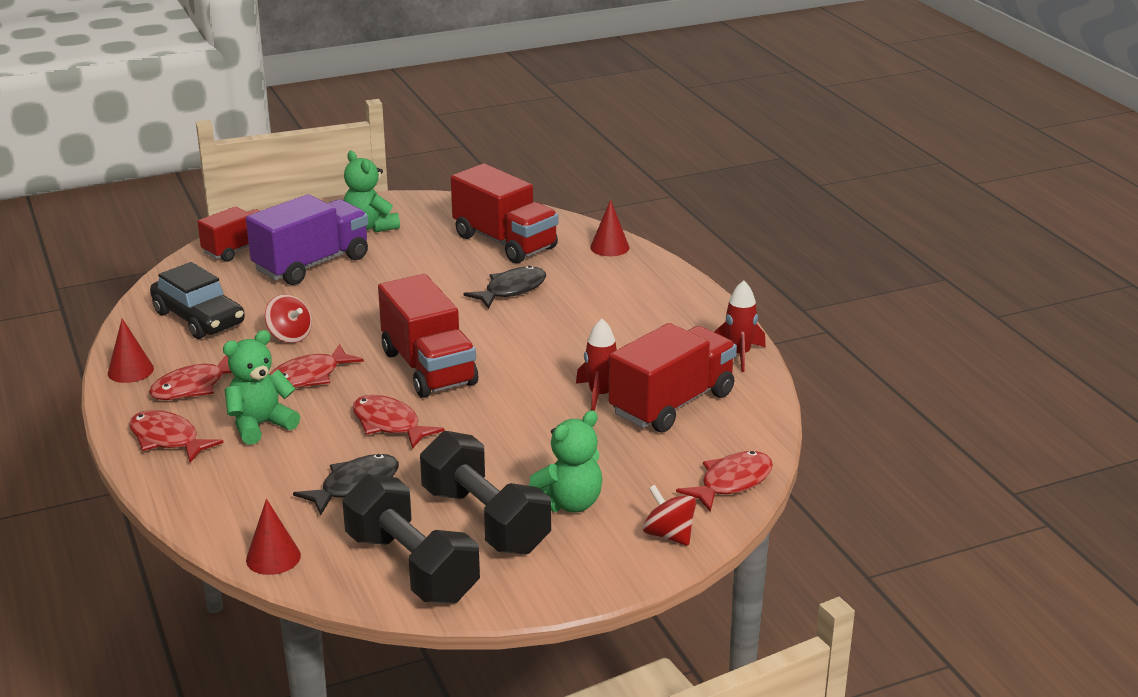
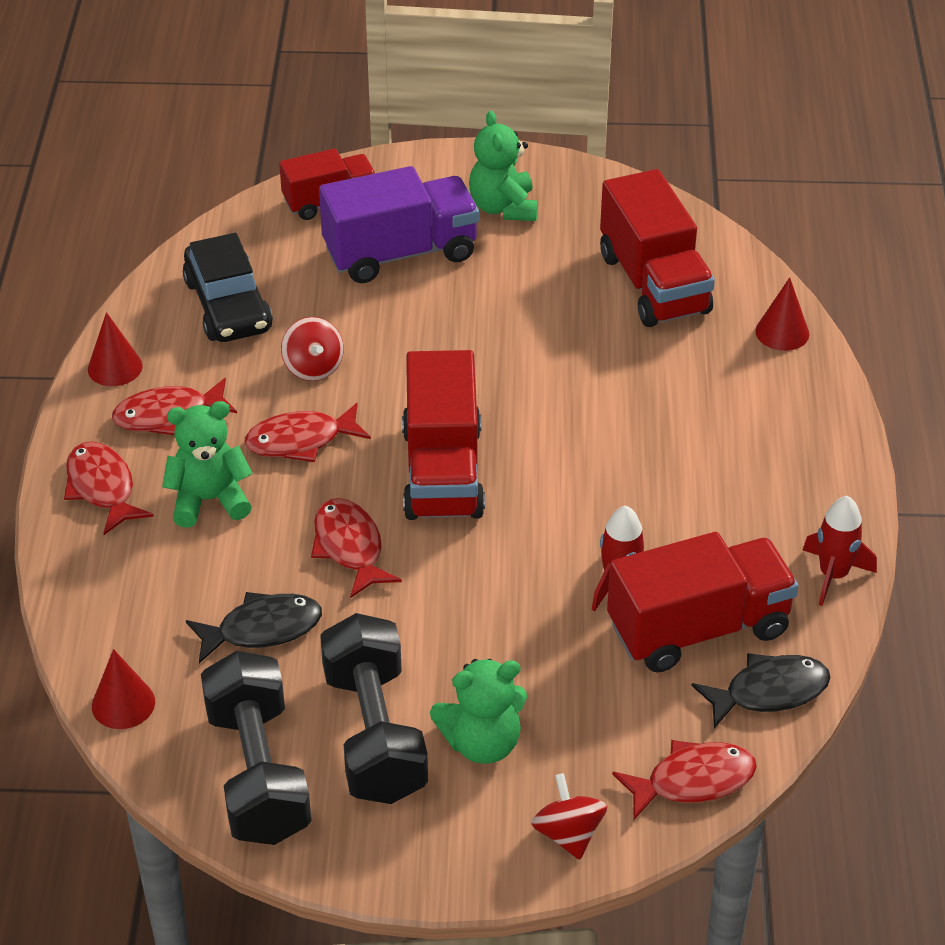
camera: 25 degrees right, 15 degrees up
black fish [463,266,546,309] -> black fish moved to [691,653,831,728]

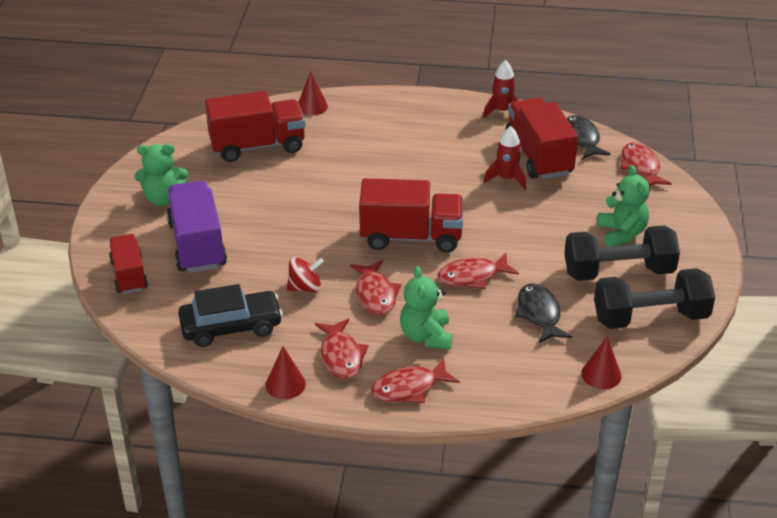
camera: 85 degrees left, 5 degrees down
red spinning top [531,773,607,860] -> none

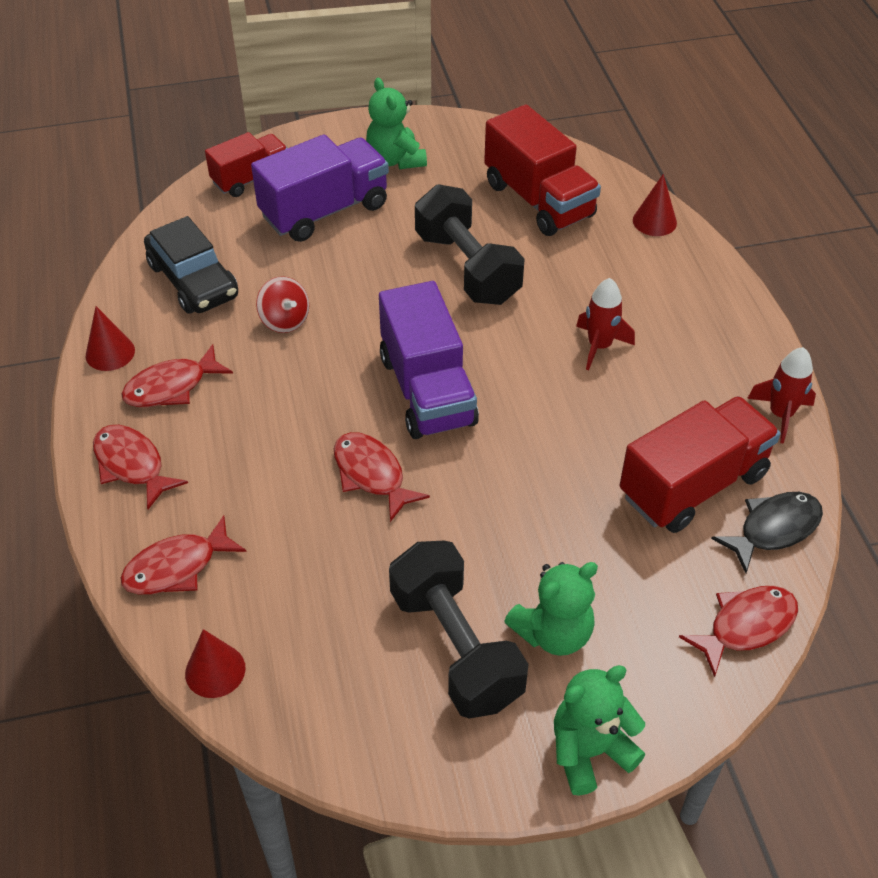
camera: 70 degrees right, 10 degrees up
red fish [350,260,401,315] -> red fish moved to [120,515,246,595]
red truck [359,178,464,253] -> purple truck [379,281,479,439]
green teddy bear [400,266,452,349] -> green teddy bear moved to [554,665,645,796]
red rocket [483,126,526,190] -> red rocket moved to [576,278,635,370]
black fish [515,284,572,344] -> none
black dumbbell [594,268,715,329] -> black dumbbell moved to [415,184,525,305]

